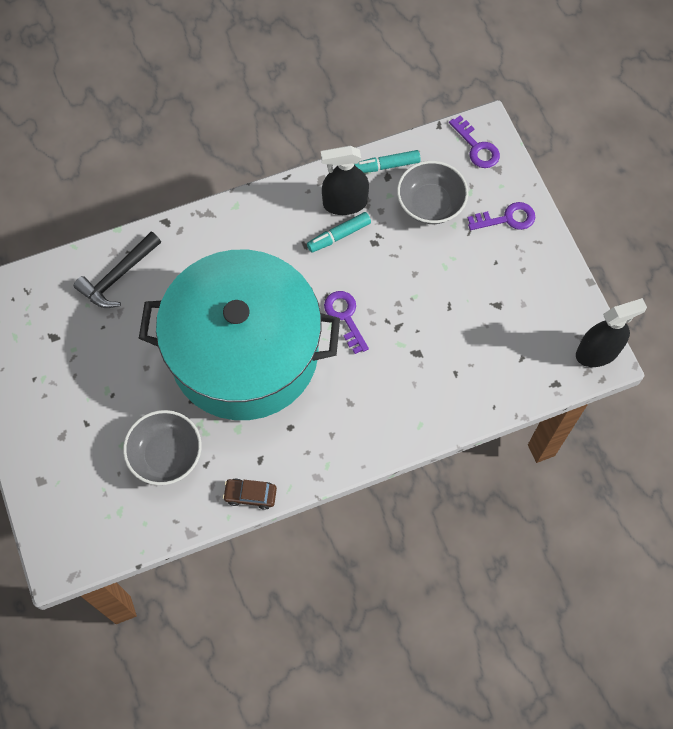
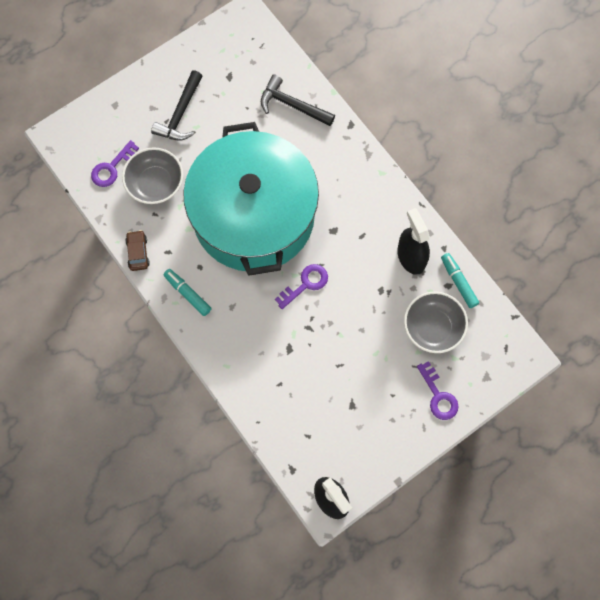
camera: 75 degrees right, 5 degrees up
turquoise marker [307,212,371,252] -> turquoise marker moved to [163,269,211,316]
purple key [449,116,500,168] -> purple key moved to [91,140,139,187]
none -> black hammer [151,70,202,141]

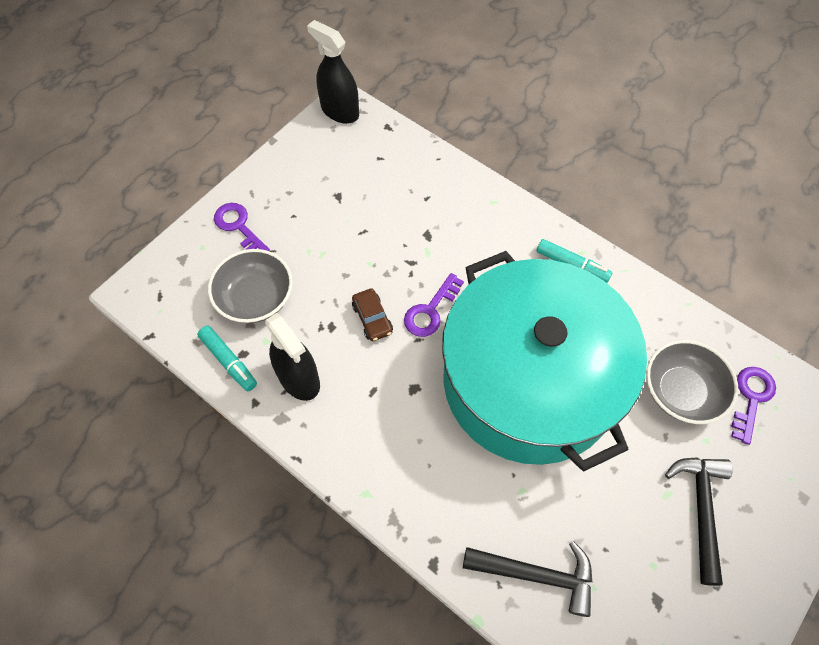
camera: 165 degrees right, 10 degrees down
brown car [125,230,150,271] -> brown car moved to [352,288,393,341]

